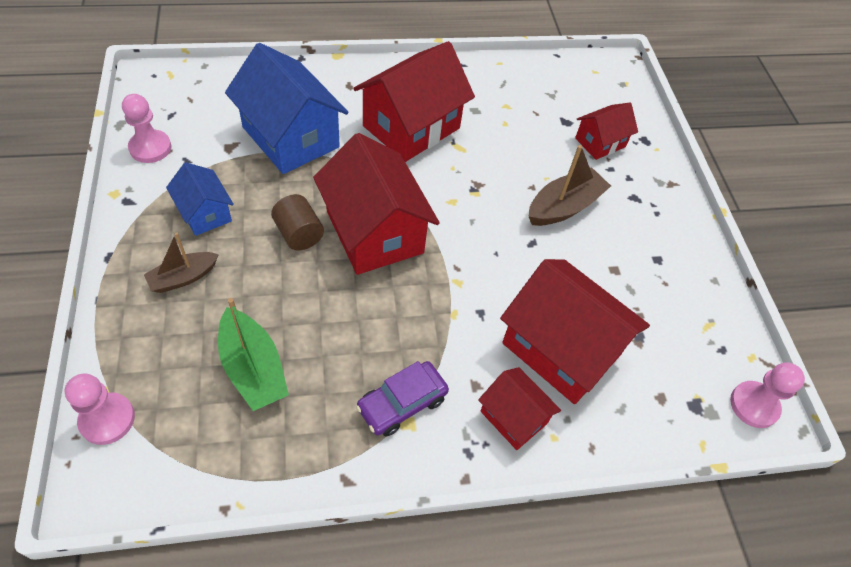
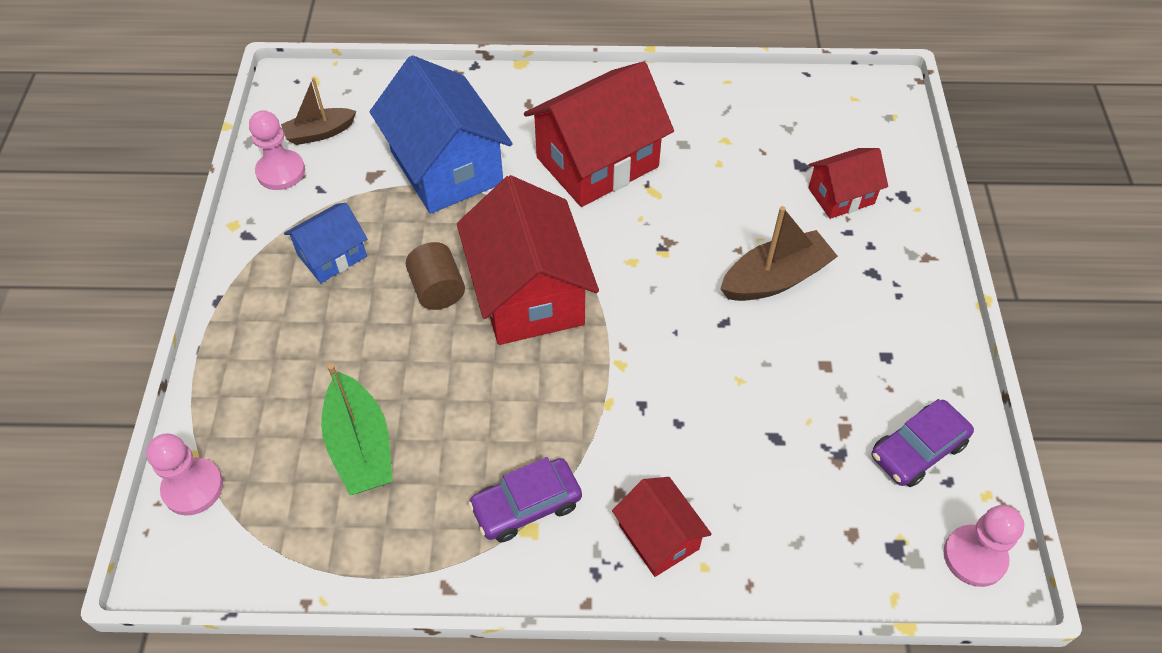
camera: 15 degrees right, 0 degrees up
brown boat [144,232,219,293] -> brown boat moved to [281,78,356,145]
blue house [166,162,234,236] -> blue house turned 75 degrees clockwise [284,203,367,283]
red house [500,259,650,404] -> none
none -> purple car [871,399,974,487]

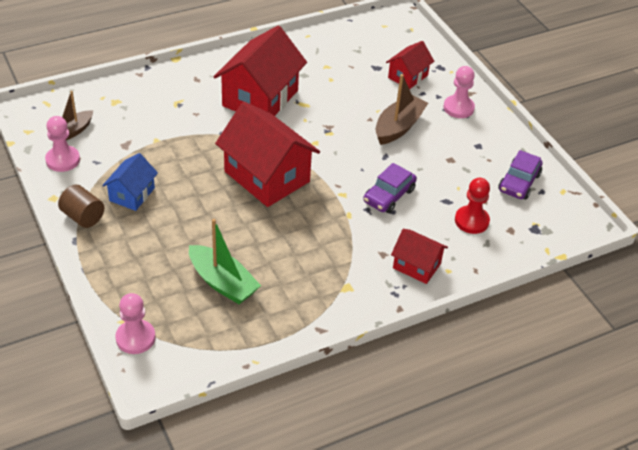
camera: 30 degrees left, 10 degrees down
blue house [370,55,513,214] -> none
brown cylinder [406,242,465,310] -> brown cylinder moved to [58,185,104,228]
purple car [468,457,582,542] -> purple car moved to [363,163,417,213]
pink pawn [943,505,1024,587] -> pink pawn moved to [443,66,475,118]
none -> red pawn [455,178,490,234]

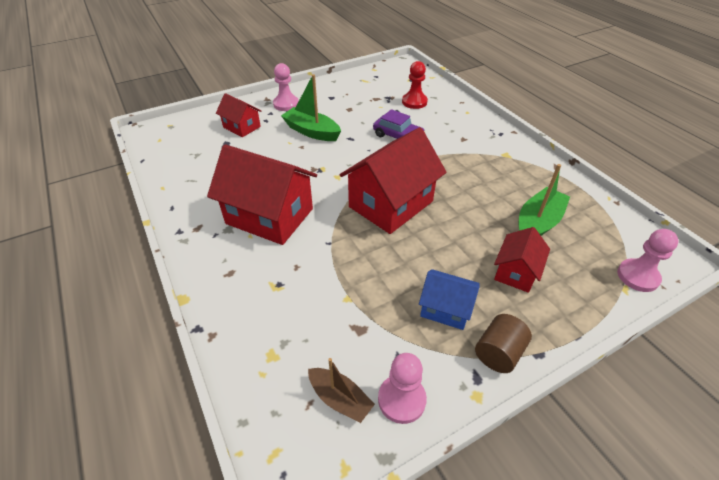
camera: 90 degrees left, 0 degrees up
brown boat [376,74,428,145] -> green boat [281,74,341,141]
red house [391,229,448,284] -> red house moved to [494,227,550,293]
purple car [498,150,543,200] -> none

